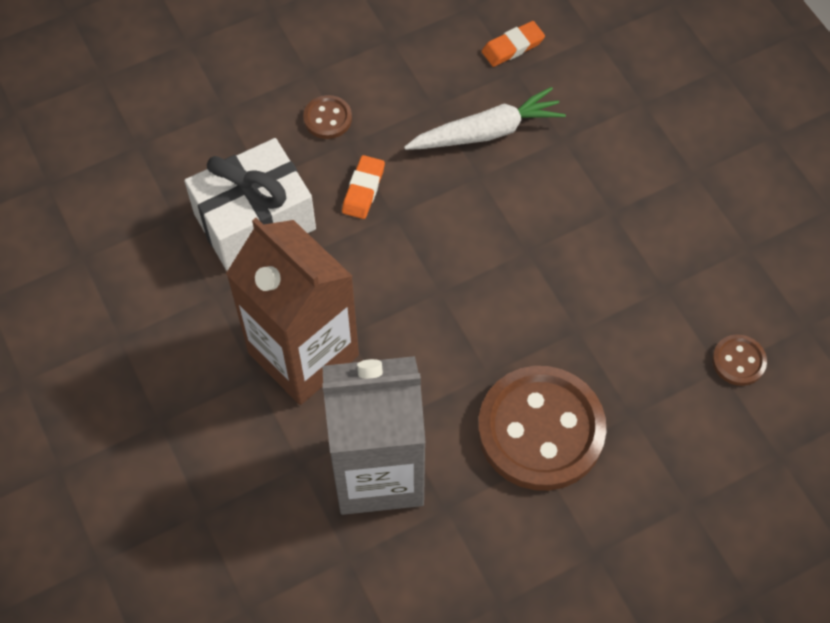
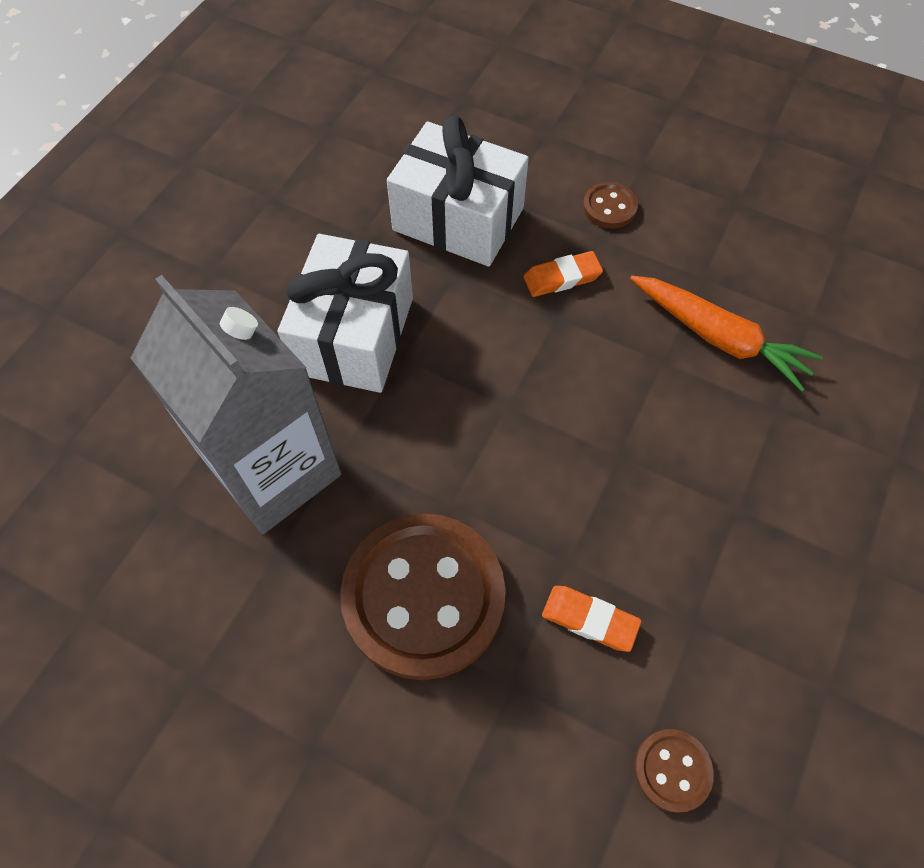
camera: 55 degrees right, 0 degrees up
brown carton [226,218,359,405] -> white gift [277,234,413,393]
white carrot [404,87,566,150] -> orange carrot [630,276,823,391]
orange eraser [482,21,545,67] -> orange eraser moved to [542,586,641,652]

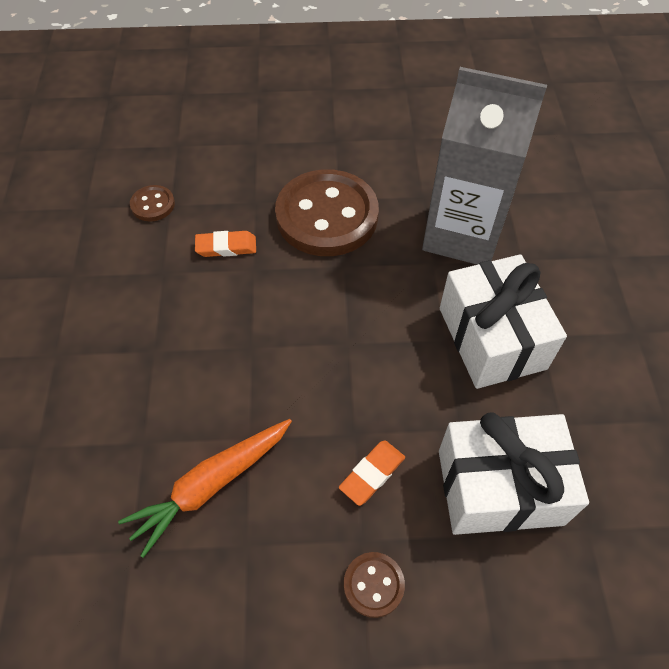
camera: 150 degrees right, 5 degrees down
orange carrot [630,276,823,391] -> orange carrot turned 45 degrees counterclockwise [118,419,292,558]

